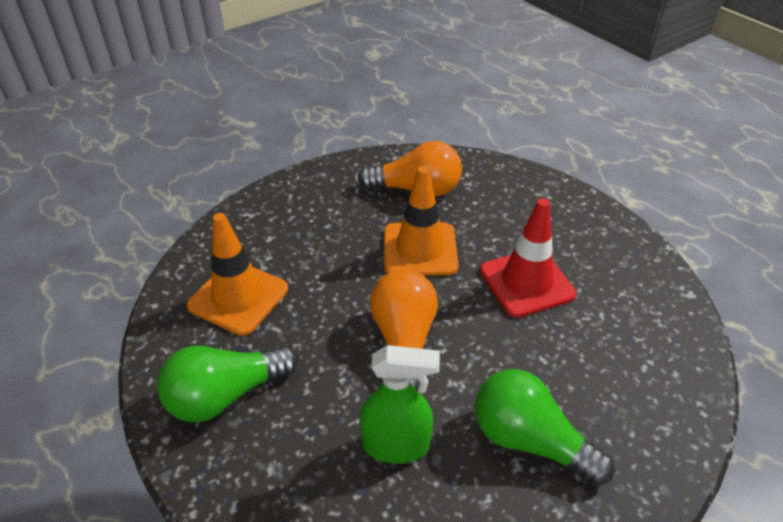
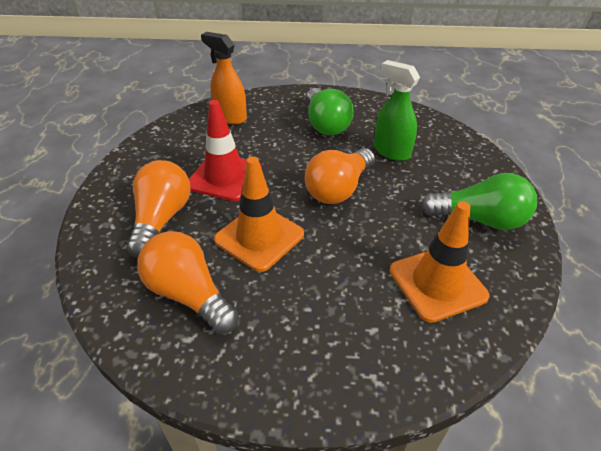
camera: 140 degrees left, 0 degrees up
none -> orange light bulb [127,160,191,258]
none -> orange spray bottle [201,32,247,124]

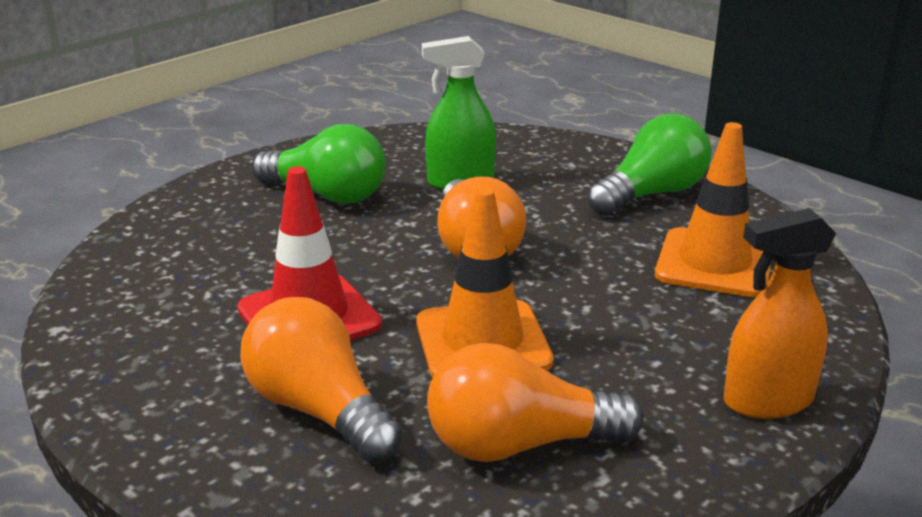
camera: 50 degrees left, 15 degrees down
orange spray bottle [201,32,247,124] -> orange spray bottle moved to [724,208,836,419]

